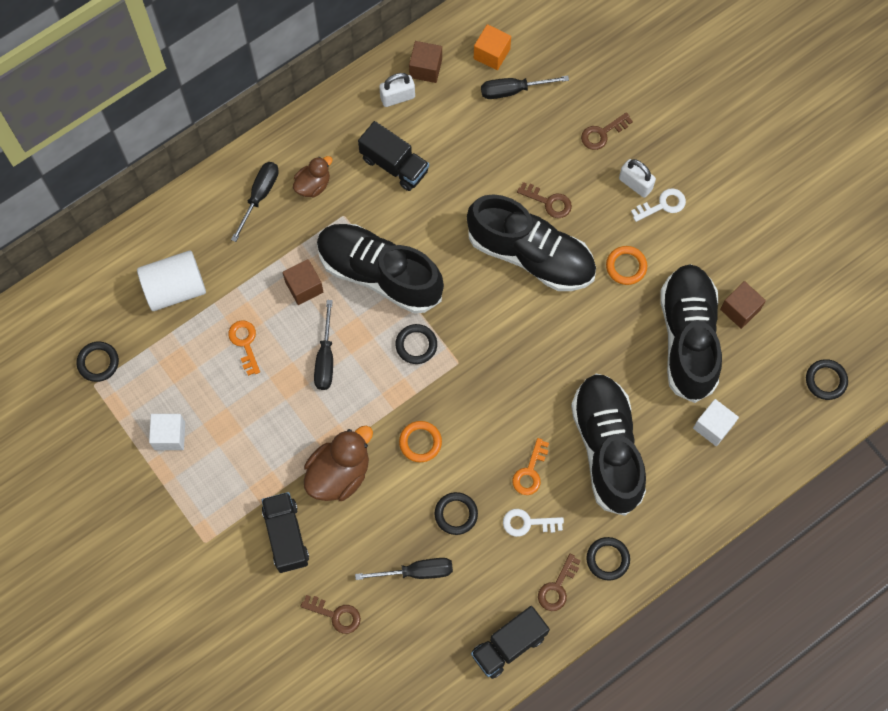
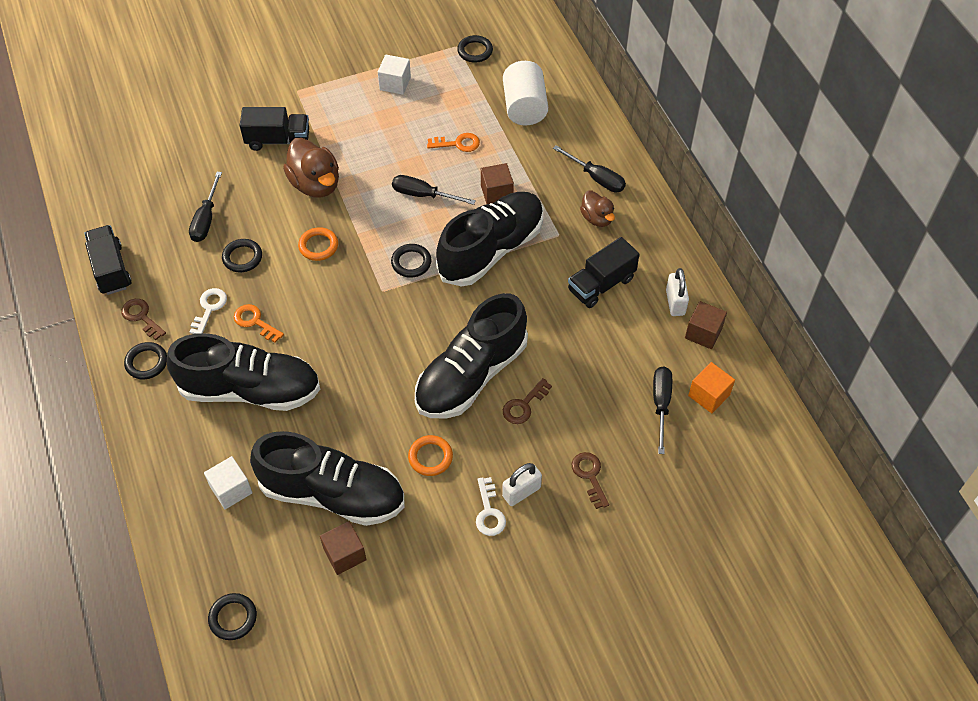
camera: 105 degrees right, 15 degrees down
brown key [301,595,361,634] -> none

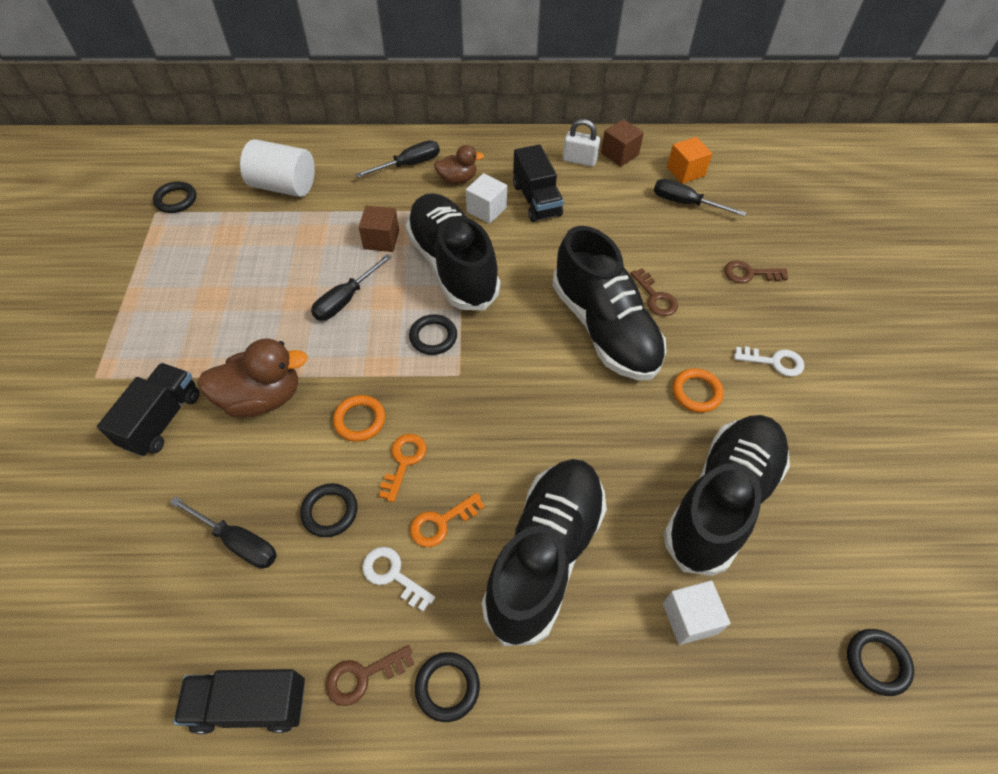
camera: 70 degrees left, 0 degrees up
brown cube [320,521,366,575] -> none
white cube [378,55,411,95] -> white cube moved to [466,173,507,224]
orange key [427,133,480,152] -> orange key moved to [379,434,426,502]
white padlock [502,463,542,506] -> none

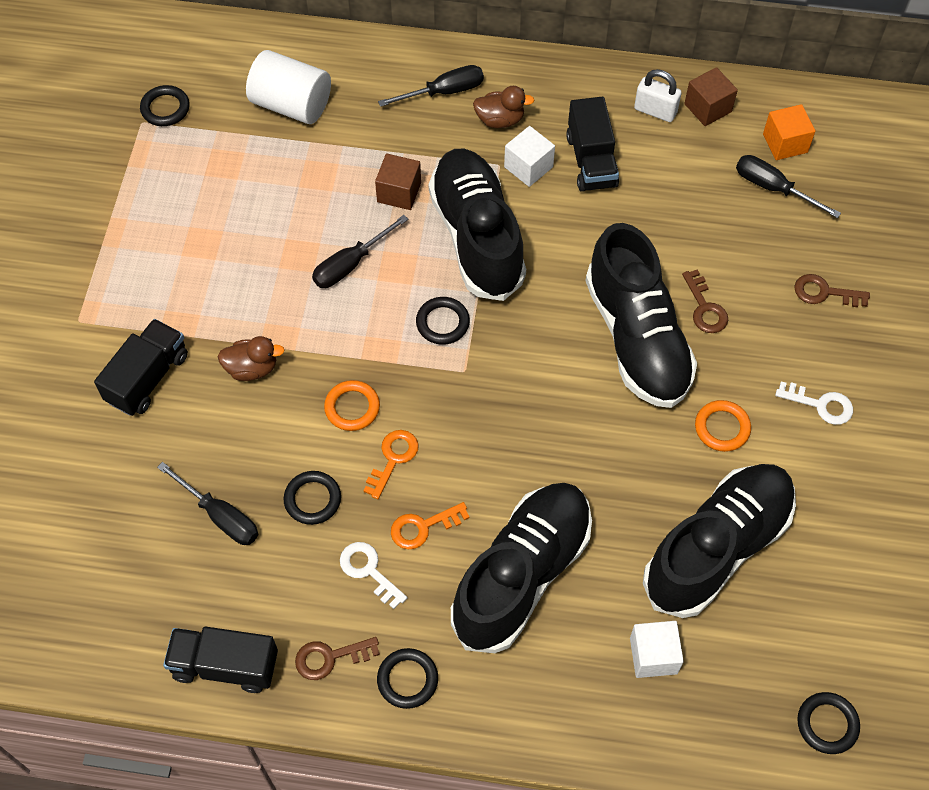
camera: 10 degrees right, 5 degrees up
brown duck [197,339,308,418] -> brown duck [218,336,285,381], size x0.59

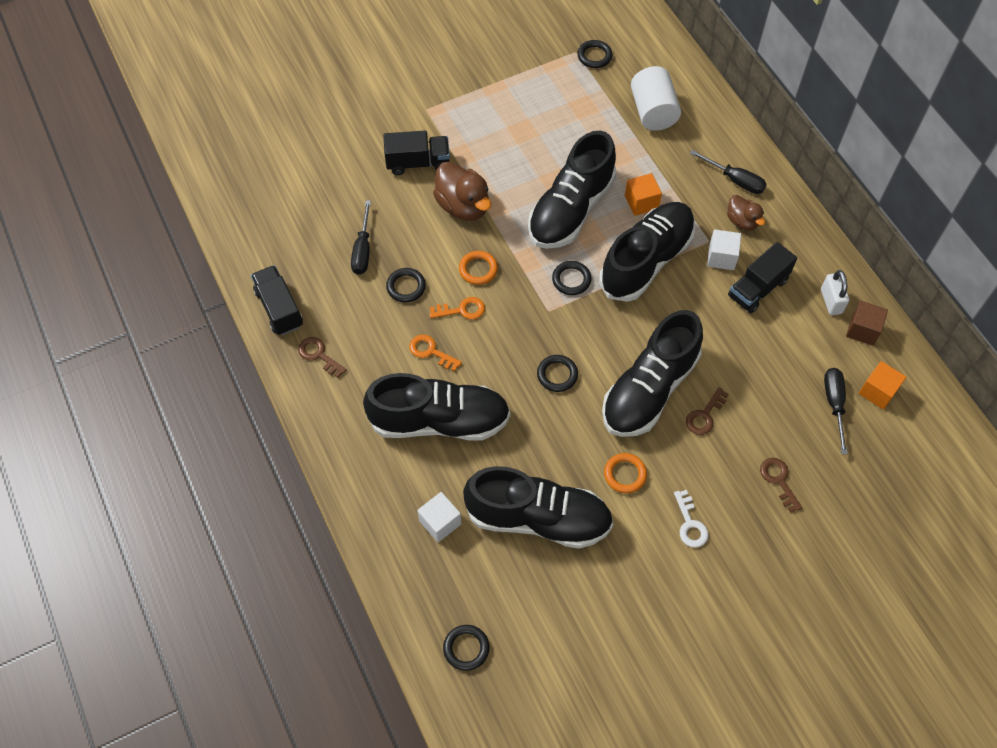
camera: 55 degrees right, 0 degrees up
brown duck [218,336,285,381] -> brown duck [433,162,491,221], size x1.70
black screwdriver [312,215,409,288] -> black shoe [528,131,616,249]
white key [340,542,407,609] -> none
brown cube [375,153,421,210] -> orange cube [625,173,662,216]
black ring [377,648,438,709] -> black ring moved to [537,355,578,392]

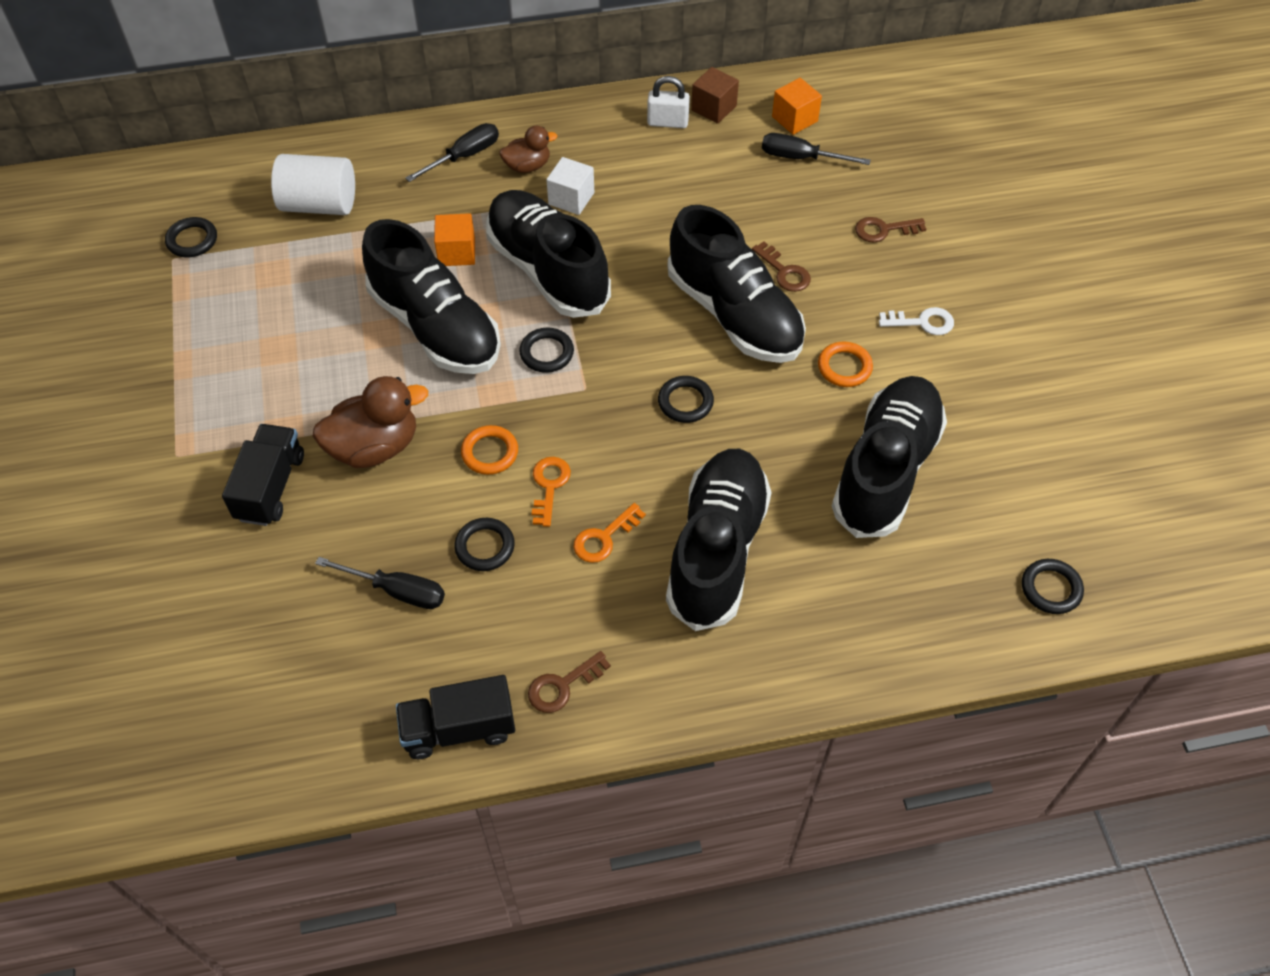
camera: 75 degrees left, 5 degrees down
white cube [417,492,461,542] -> none
black truck [728,242,797,313] -> none

